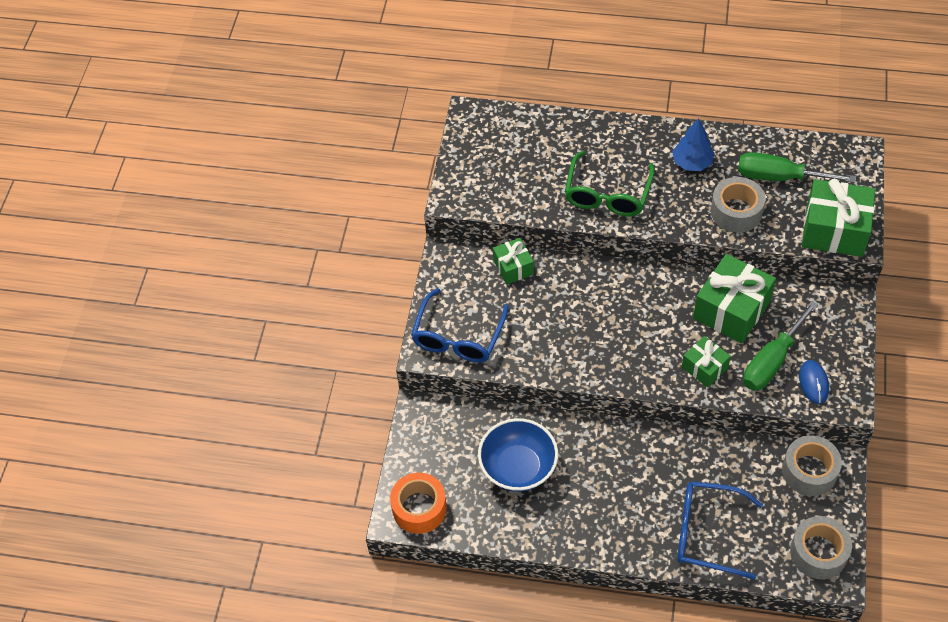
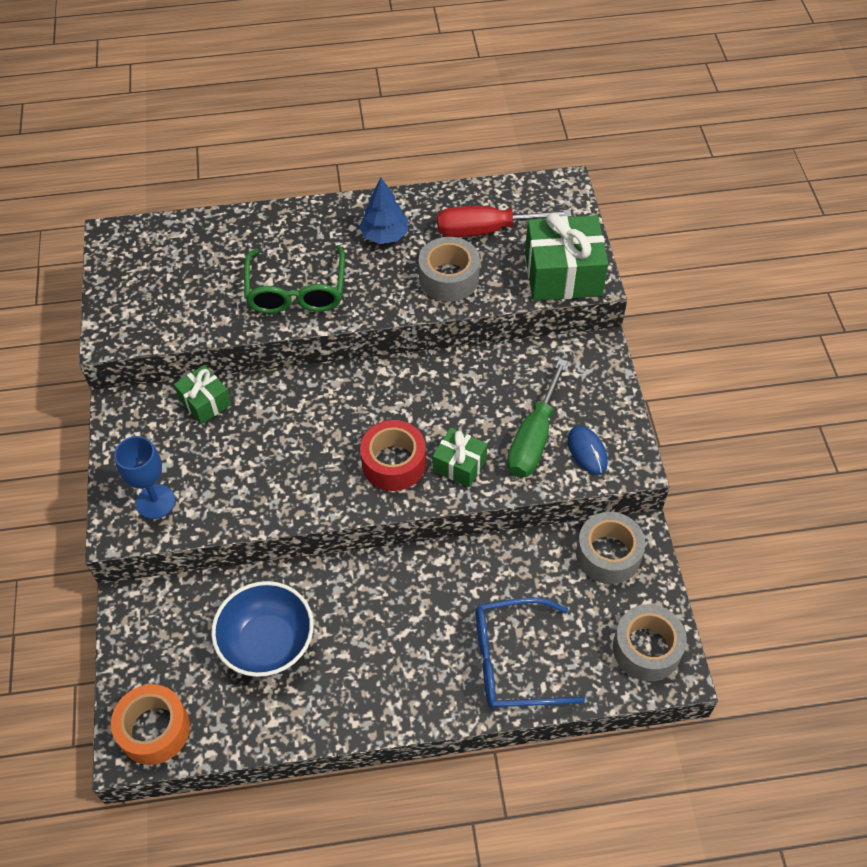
camera: 20 degrees left, 0 degrees up
blue glasses [411,288,509,362] -> blue goblet [114,436,175,519]
green gift [693,254,776,343] -> none
green screwdriver [738,152,856,183] -> red screwdriver [437,206,572,237]
none -> red tape [360,420,426,491]

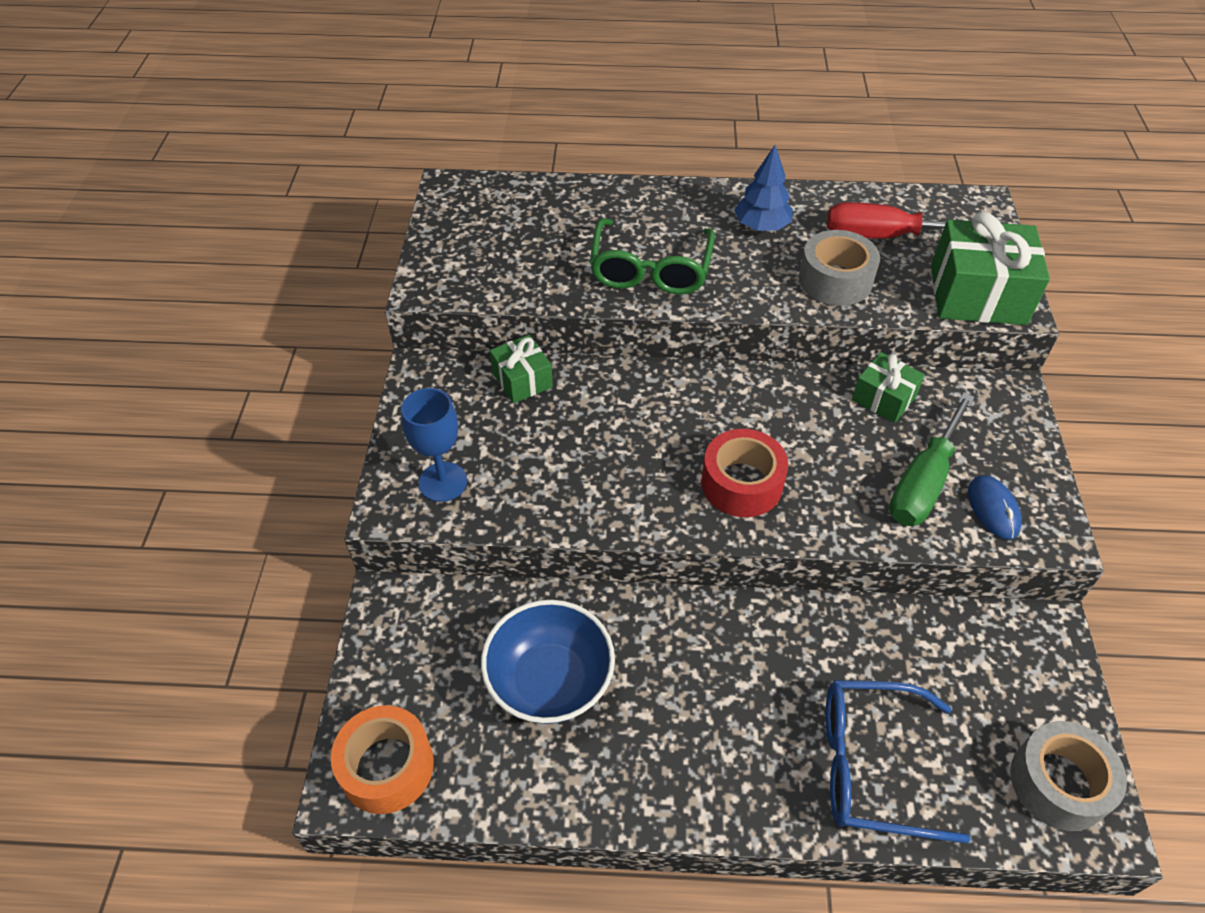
camera: 10 degrees right, 5 degrees down
green gift [432,428,487,487] -> green gift moved to [852,352,925,423]
grey tape [576,512,645,584] -> none

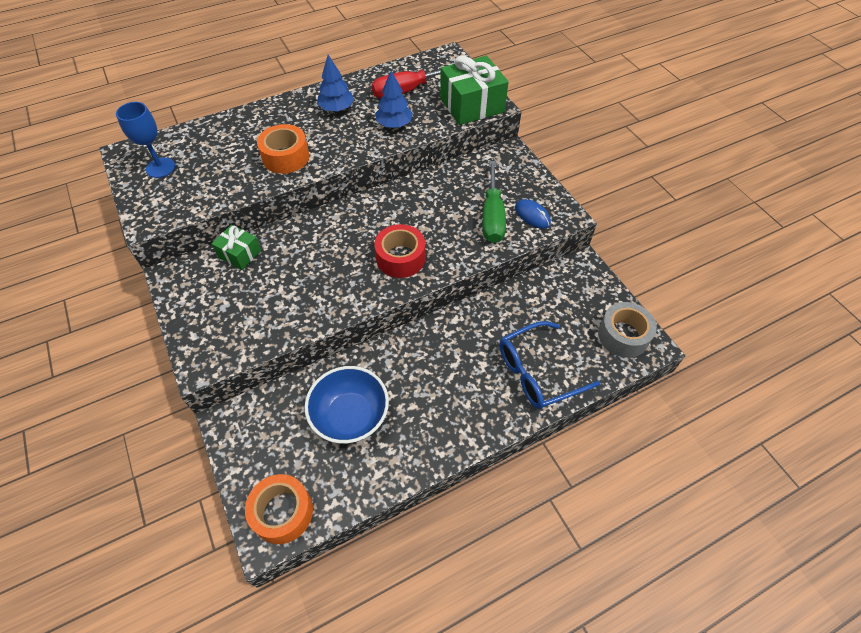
camera: 30 degrees left, 5 degrees up
blue goblet [401,388,467,502] -> blue goblet moved to [116,102,175,178]
green glasses [590,219,715,294] -> orange tape [257,124,309,174]
grey tape [799,230,880,306] -> blue tree [375,71,413,128]
green gift [852,352,925,423] -> none

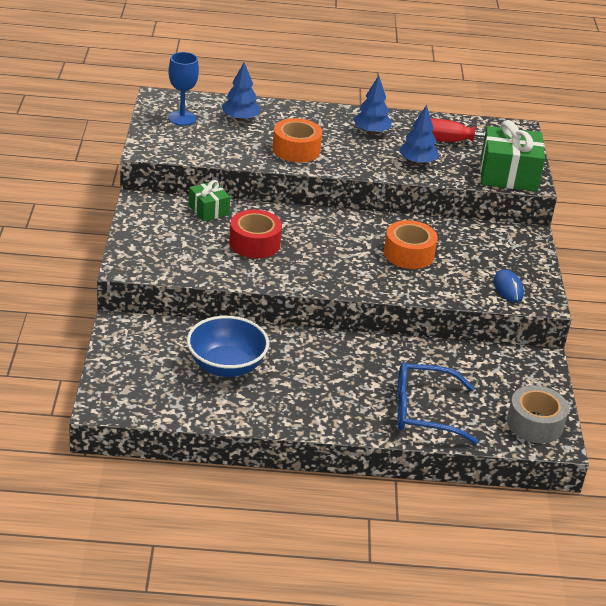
camera: 25 degrees right, 20 degrees down
orange tape [245,474,313,544] -> orange tape moved to [384,220,438,269]
red tape [374,224,425,278] -> red tape moved to [229,210,282,258]
green screwdriver [483,161,506,243] -> none
none -> blue tree [222,63,261,121]

